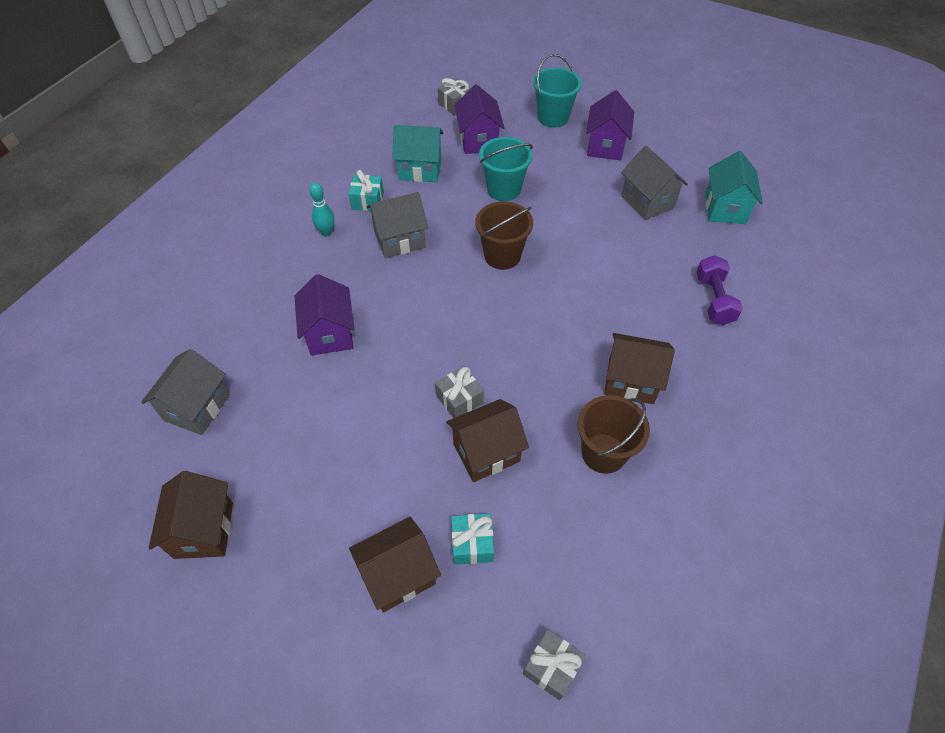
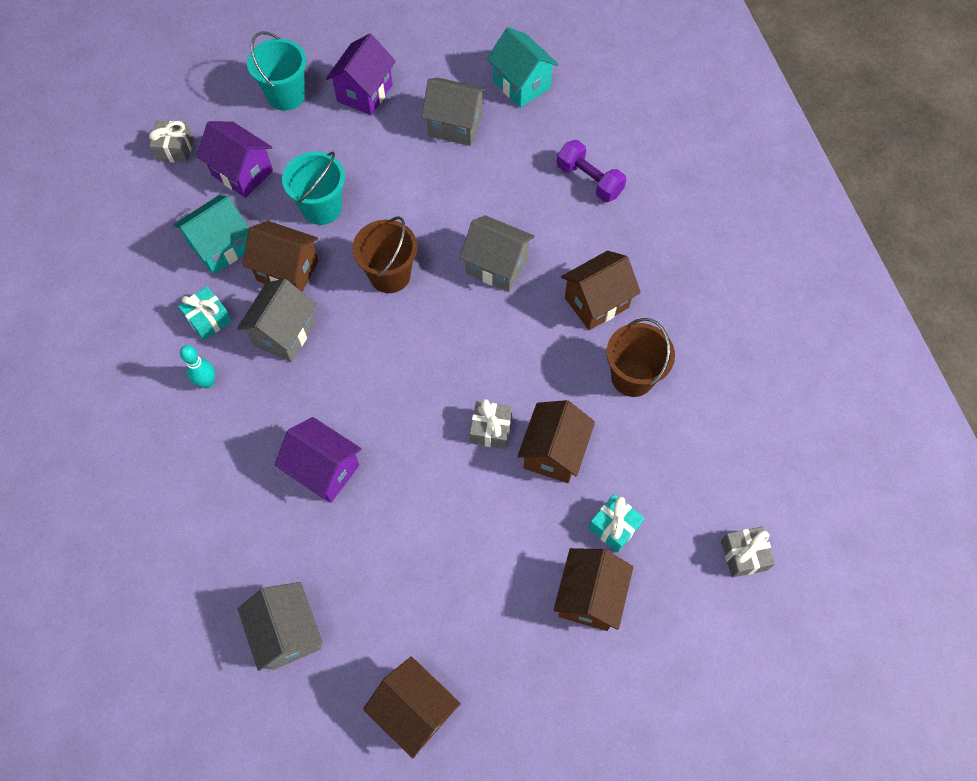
camera: 45 degrees left, 10 degrees up
purple house [586,90,634,160] -> purple house turned 60 degrees clockwise [326,34,396,115]
none -> brown house [243,221,319,292]
none -> grey house [460,215,535,292]

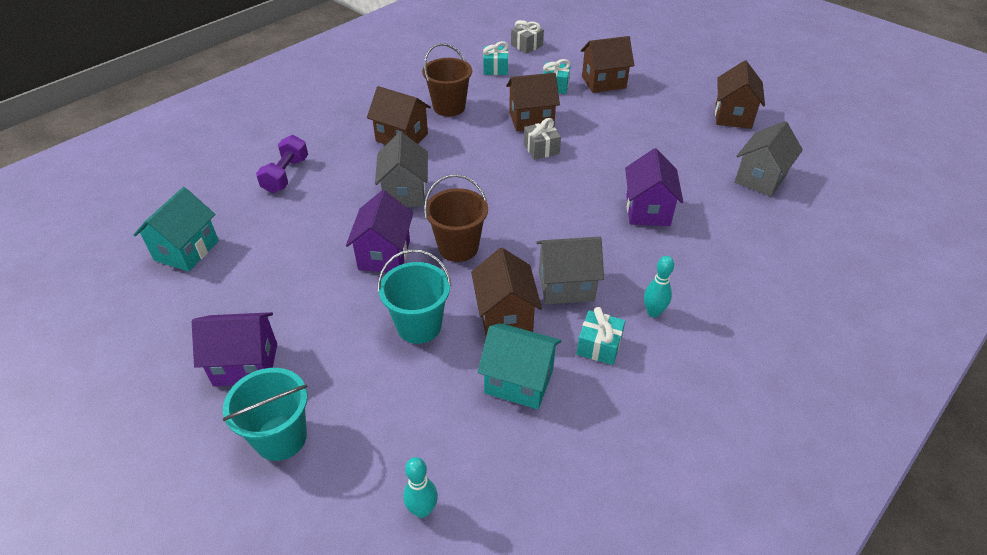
camera: 120 degrees left, 20 degrees down
grey gift [149,121,194,163] -> turquoise bowling pin [403,457,438,518]
purple house [196,121,273,198] -> purple house moved to [346,190,413,272]
grey house [422,78,487,146] -> none
none -> turquoise gift [483,41,509,75]

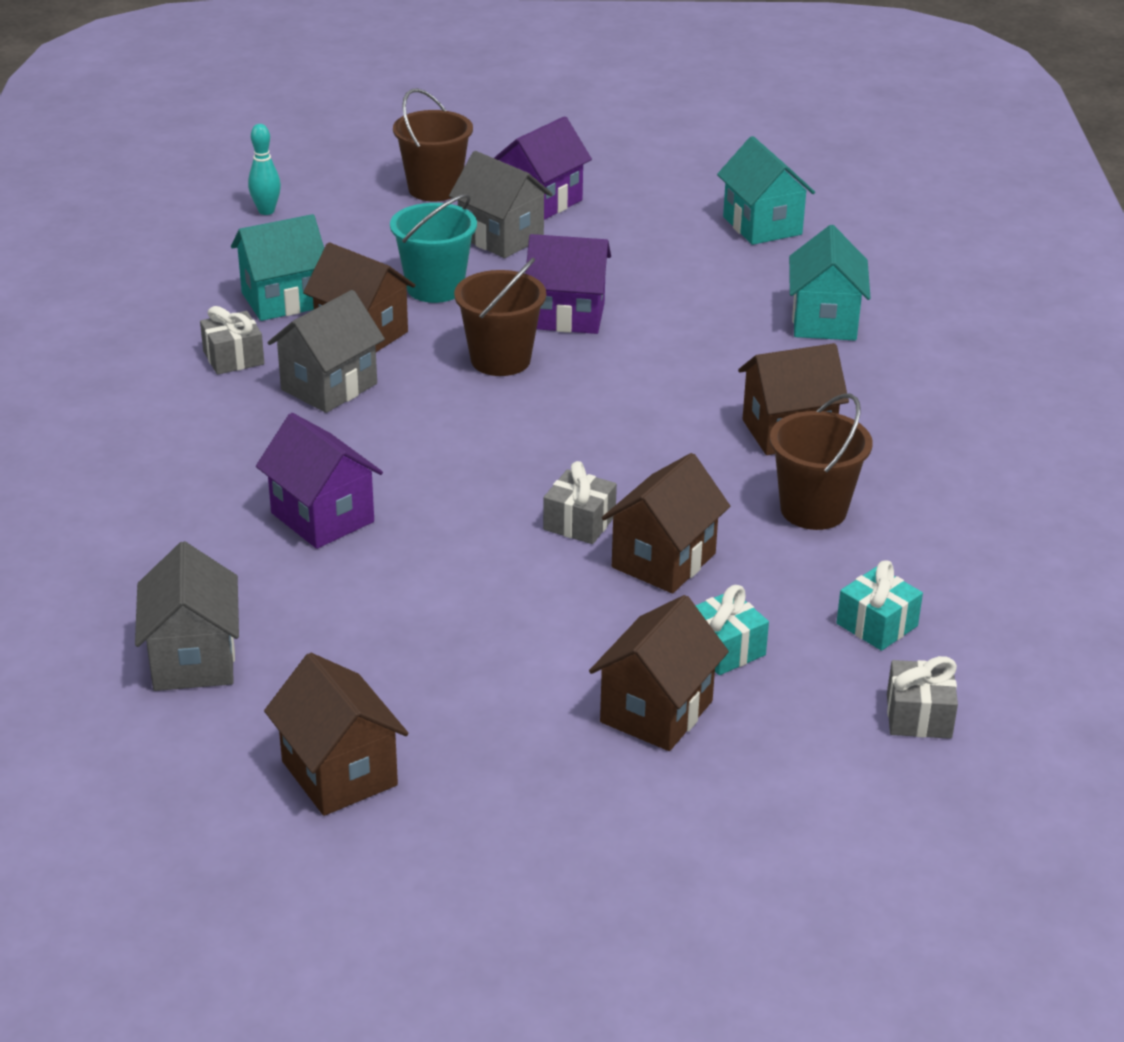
camera: 135 degrees right, 10 degrees down
turquoise bucket [223,368,308,461] -> brown bucket [393,88,473,201]
purple dumbbell [256,135,308,193] -> turquoise house [789,225,871,340]
purple house [346,190,413,272] -> purple house turned 45 degrees counterclockwise [525,234,611,334]
grey house [375,132,428,207] -> grey house moved to [449,151,553,258]
turquoise gift [577,307,625,365] -> grey gift [200,306,264,375]
turquoise bowling pin [644,256,674,317] -> none

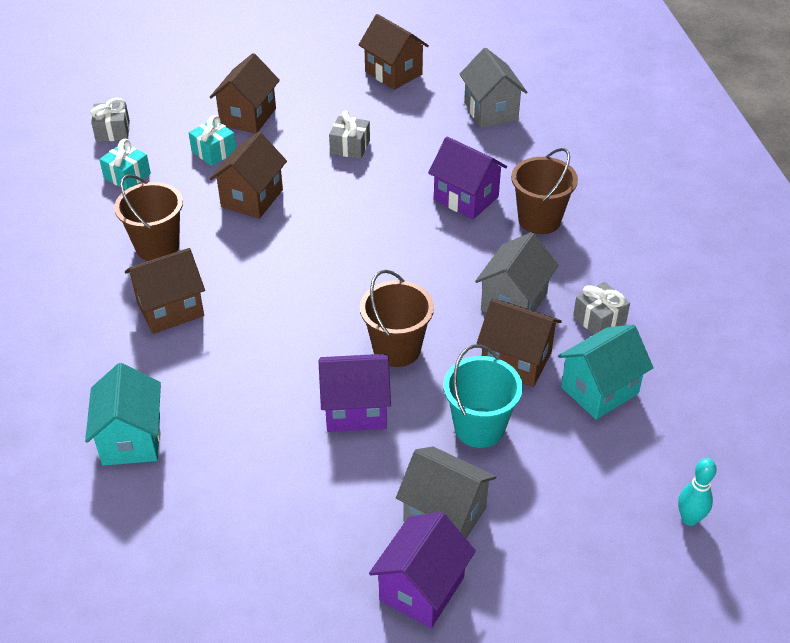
camera: 170 degrees right, 10 degrees up
brown bucket [393,88,473,201] -> brown bucket moved to [511,148,578,234]
grey gift [543,461,617,544] -> grey gift moved to [329,110,370,159]
turquoise house [717,136,815,245] -> none

